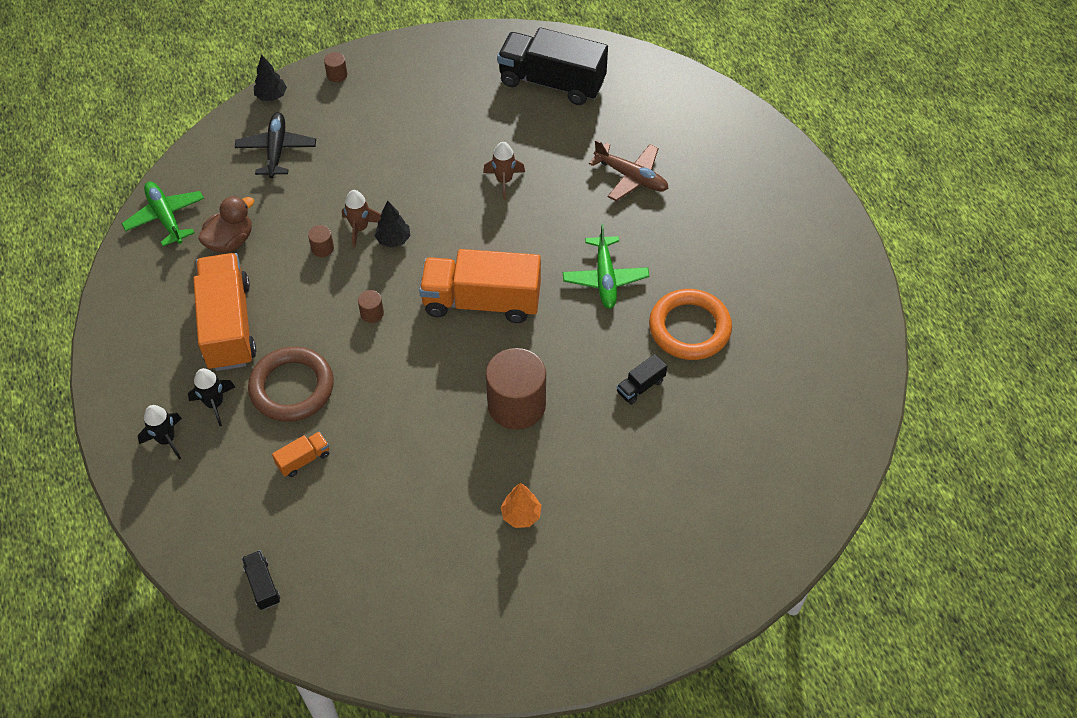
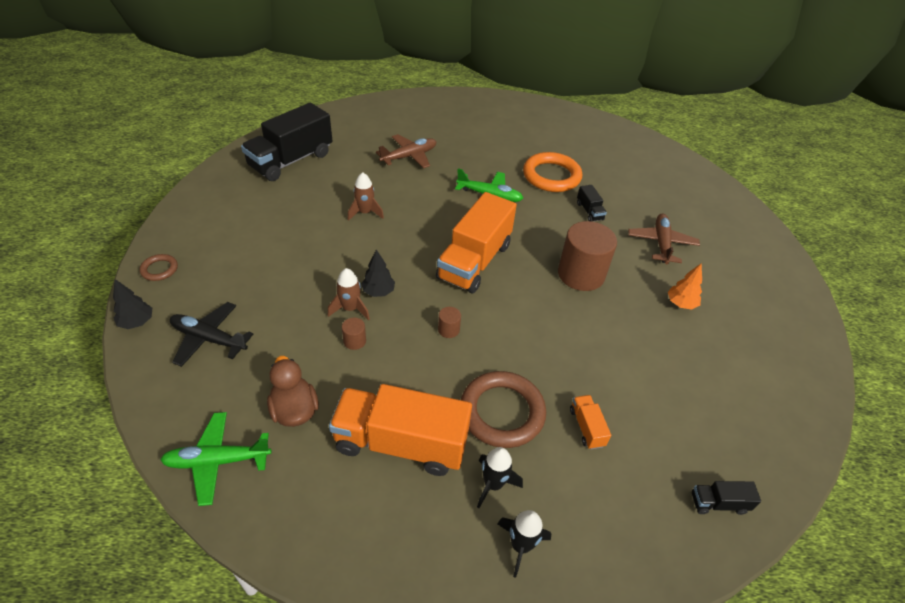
camera: 70 degrees left, 10 degrees down
brown cylinder [324,52,347,82] -> brown ring [140,254,178,281]
none -> brown plane [628,213,700,264]

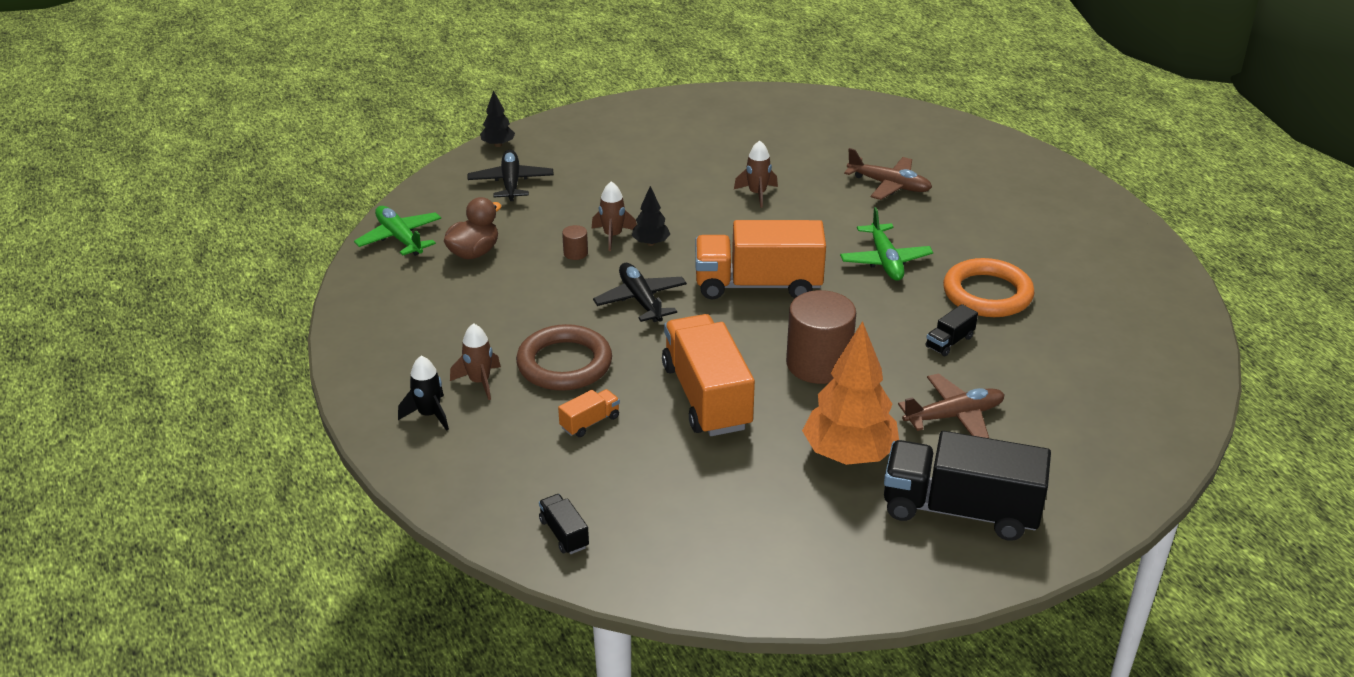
camera: 65 degrees right, 10 degrees down
brown ring [140,254,178,281] -> none
black truck [241,103,332,181] -> black truck moved to [884,431,1051,541]
orange truck [329,384,472,476] -> orange truck moved to [662,314,755,436]
brown cylinder [438,307,461,338] -> black plane [593,263,687,322]
black rocket [477,447,523,508] -> brown rocket [450,323,501,400]
orange tree [668,263,702,310] -> orange tree [802,321,899,465], size x2.04

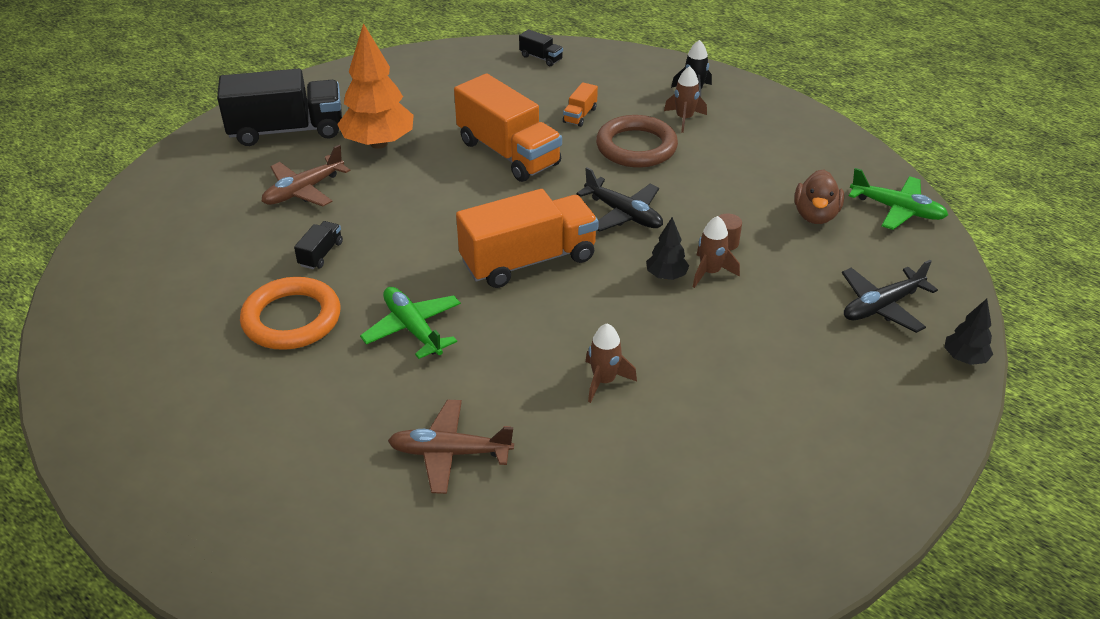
camera: 155 degrees right, 5 degrees up
black plane [468,150,554,201] -> black plane turned 90 degrees clockwise [842,260,938,333]
brown cylinder [786,290,856,384] -> none

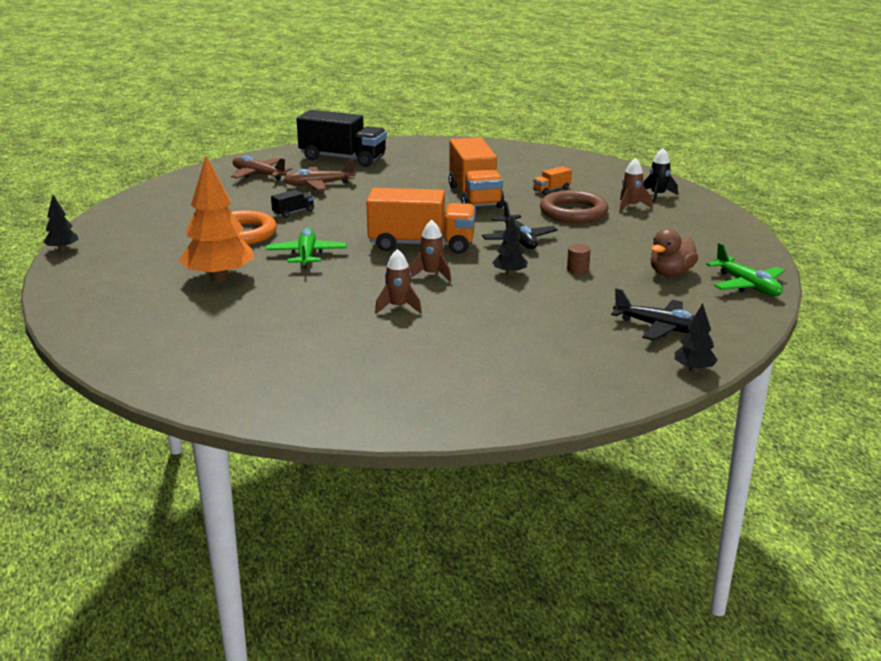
camera: 30 degrees right, 15 degrees down
orange tree [337,23,414,149] -> orange tree moved to [179,156,254,282]
brown plane [388,400,514,494] -> brown plane moved to [231,156,292,180]
black truck [519,29,563,66] -> none
brown rocket [693,216,740,288] -> brown rocket moved to [409,220,451,282]
black plane [842,260,938,333] -> black plane turned 150 degrees counterclockwise [611,288,694,341]
none -> black tree [43,195,79,251]

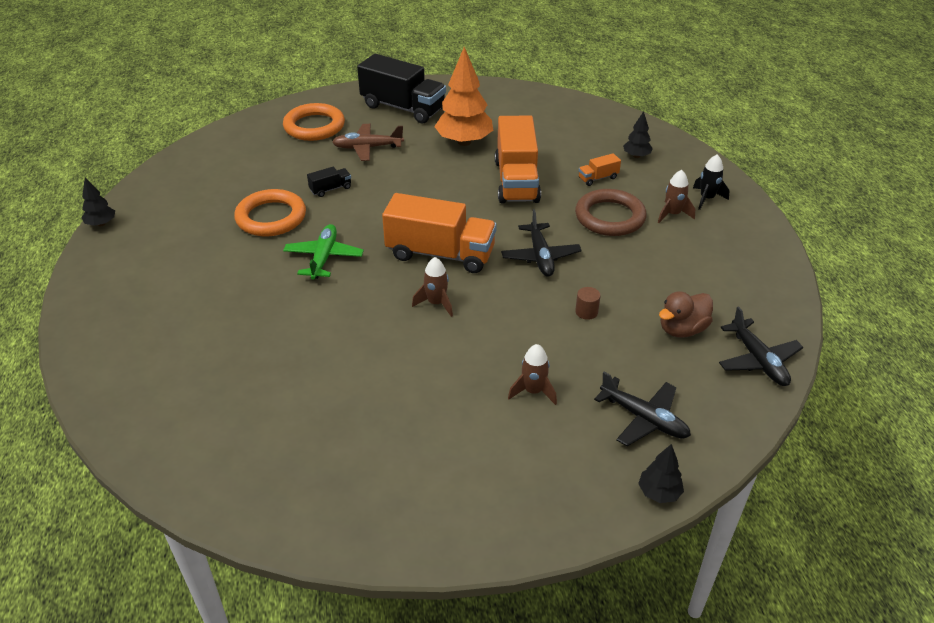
camera: 10 degrees right, 15 degrees up
orange tree [179,156,254,282] -> orange tree moved to [434,47,493,146]
brown plane [231,156,292,180] -> orange ring [283,103,345,141]
brown rocket [375,249,422,314] -> brown rocket moved to [508,344,557,405]
black tree [492,217,528,276] -> black tree moved to [623,111,653,158]
green plane [706,243,785,296] -> black plane [719,306,803,386]

